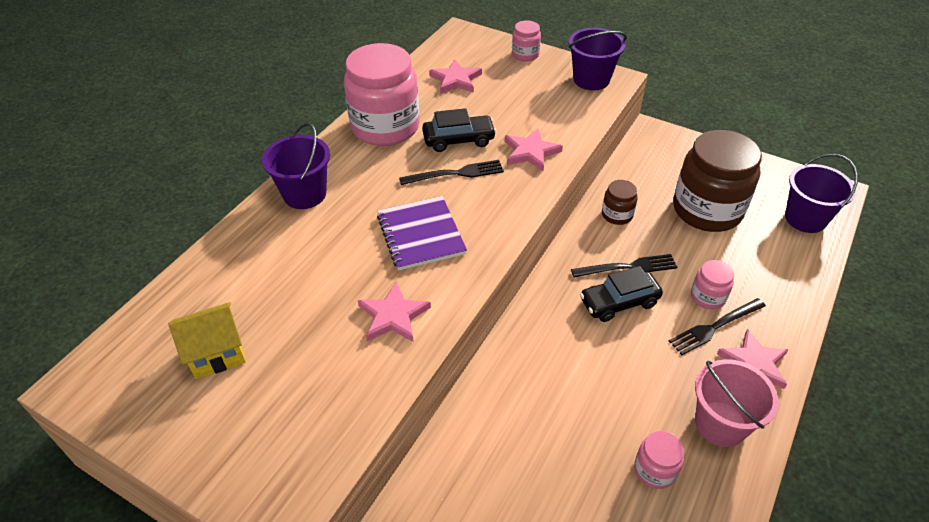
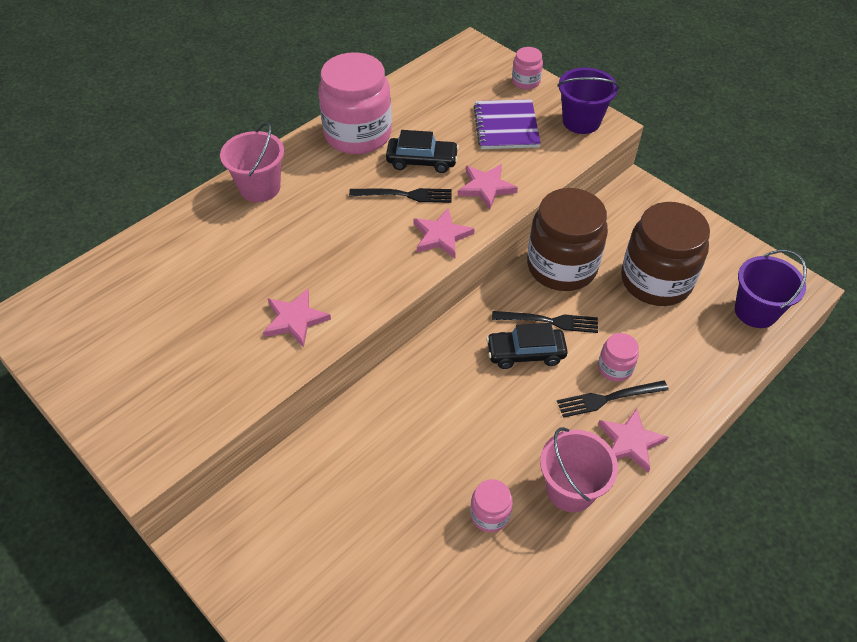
camera: 15 degrees right, 5 degrees up
yellow house [168,302,246,379] -> none
purple bucket [262,123,330,209] -> pink bucket [220,122,284,202]
purple notebook [377,196,467,271] -> purple notebook moved to [473,99,541,149]
pink star [429,59,482,94] -> pink star moved to [413,208,474,258]
brown jar [602,180,638,225] -> brown jar [527,188,608,291], size x2.21

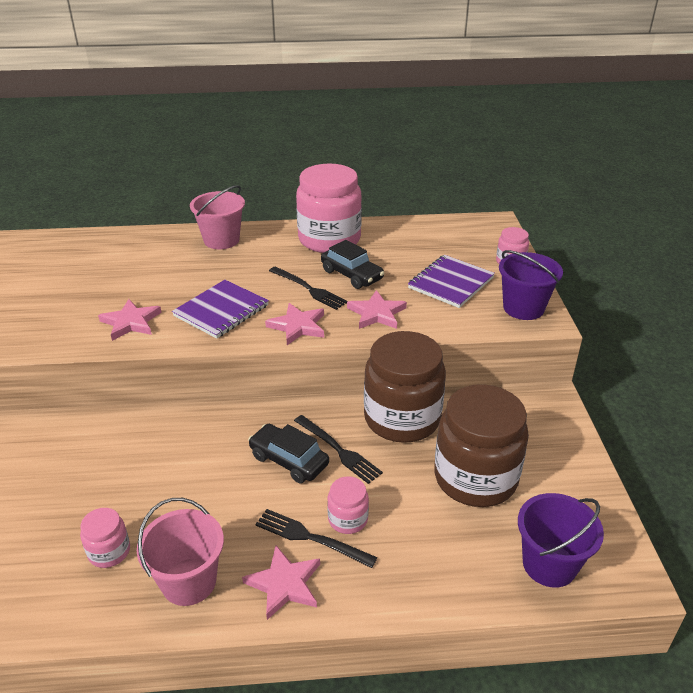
camera: 40 degrees right, 15 degrees down
none -> purple notebook [172,280,269,339]

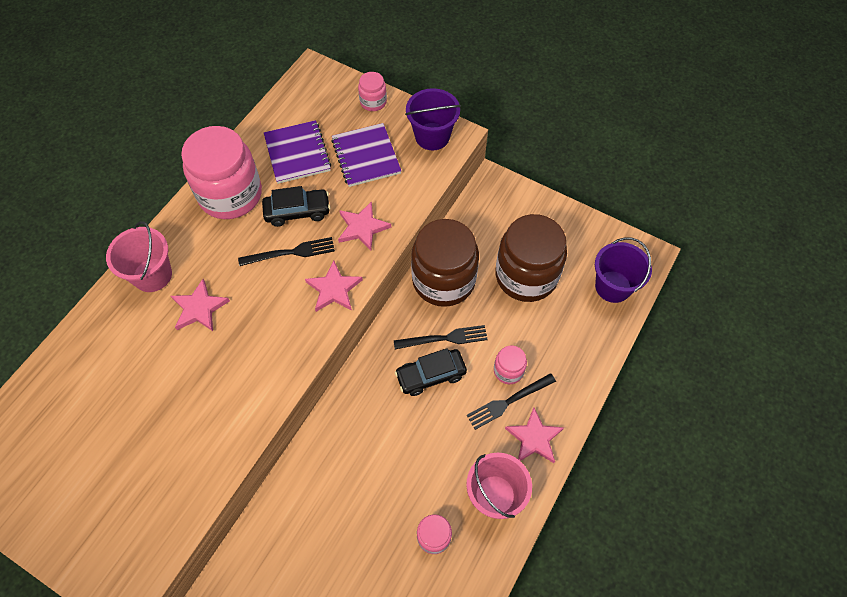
camera: 55 degrees left, 25 degrees up
pink star [98,299,162,341] -> pink star moved to [171,279,230,331]
purple notebook [172,280,269,339] -> purple notebook moved to [264,120,331,184]

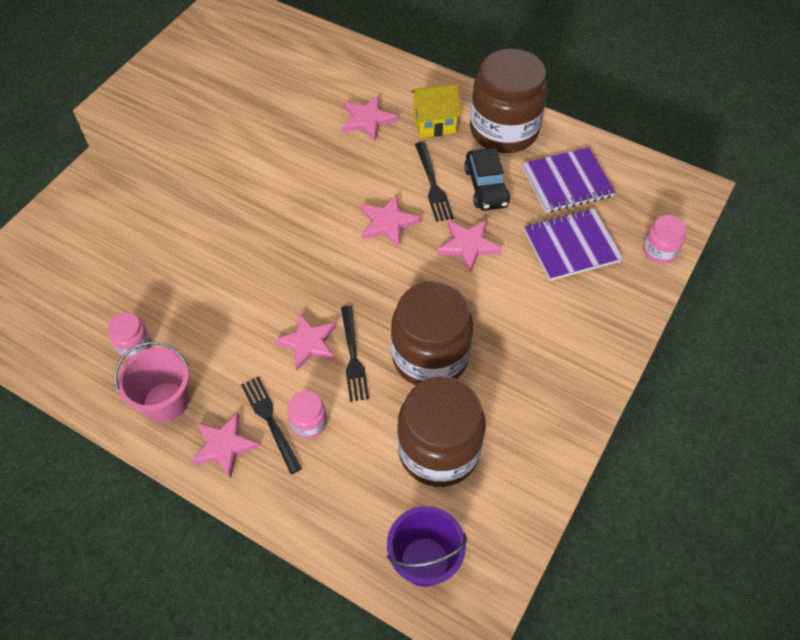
camera: 90 degrees right, 5 degrees down
pink bucket [106,221,172,292] -> none
pink jar [181,126,262,219] -> brown jar [470,49,547,153]
black car [395,348,467,396] -> pink star [275,313,336,371]
purple bucket [405,88,461,150] -> none
none -> yellow house [410,83,461,138]

